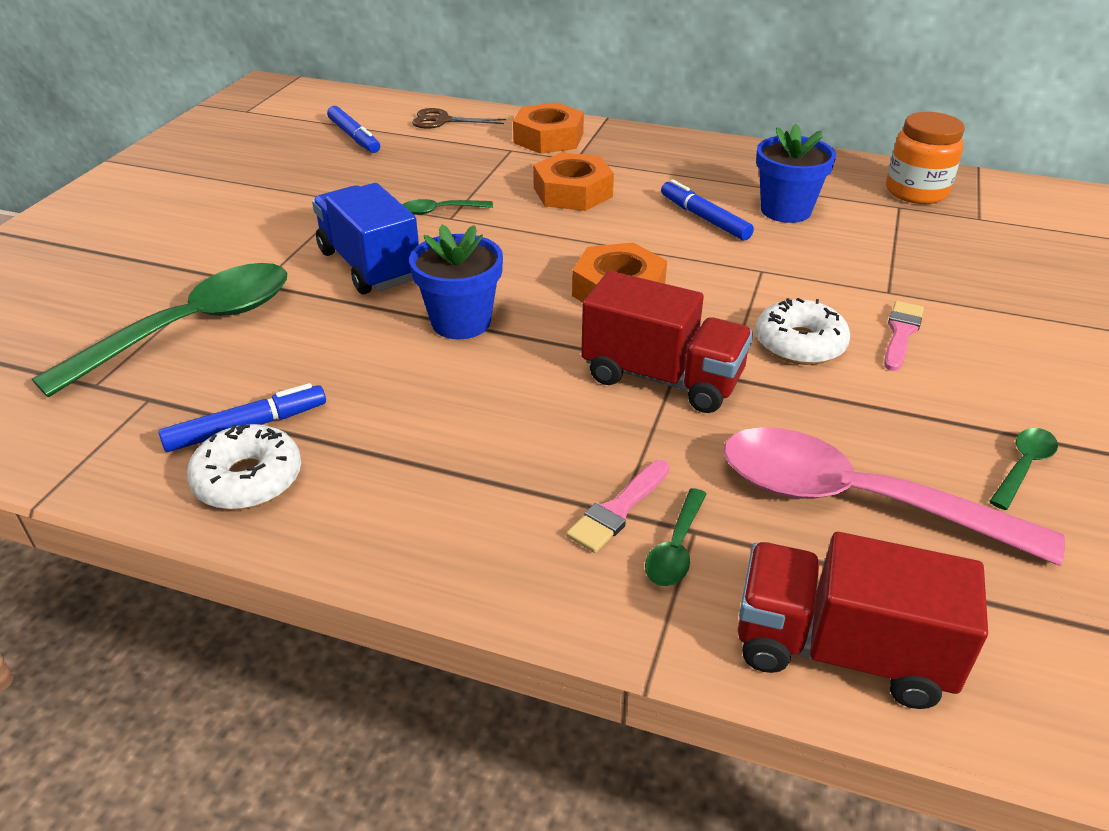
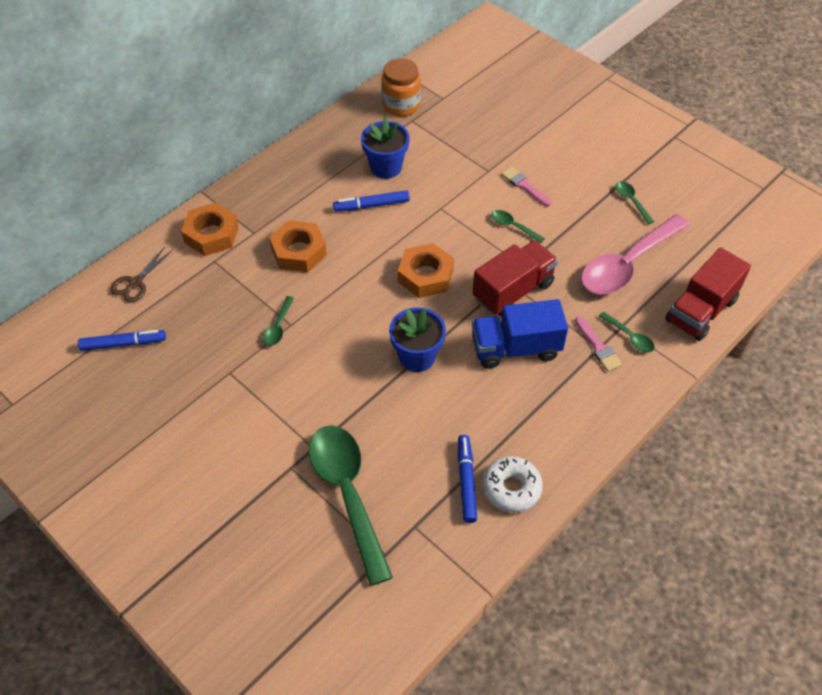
camera: 65 degrees left, 15 degrees up
blue truck [312,183,419,294] -> blue truck moved to [472,299,568,369]
white donut [756,298,850,365] -> green spoon [491,210,545,243]

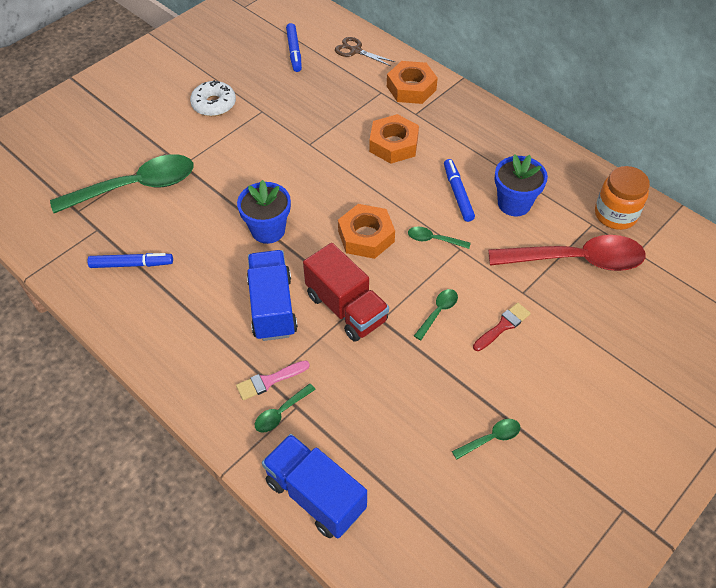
camera: 90 degrees right, 0 degrees up
green spoon [263,296,294,346] -> green spoon moved to [408,226,471,249]
white donut [482,456,543,513] -> white donut moved to [190,80,236,116]
pink brush [501,167,552,206] -> red brush [473,303,531,351]
pink spoon [581,214,690,295] -> none
red truck [665,247,751,341] -> blue truck [262,434,367,538]
none -> red spoon [488,235,646,271]

